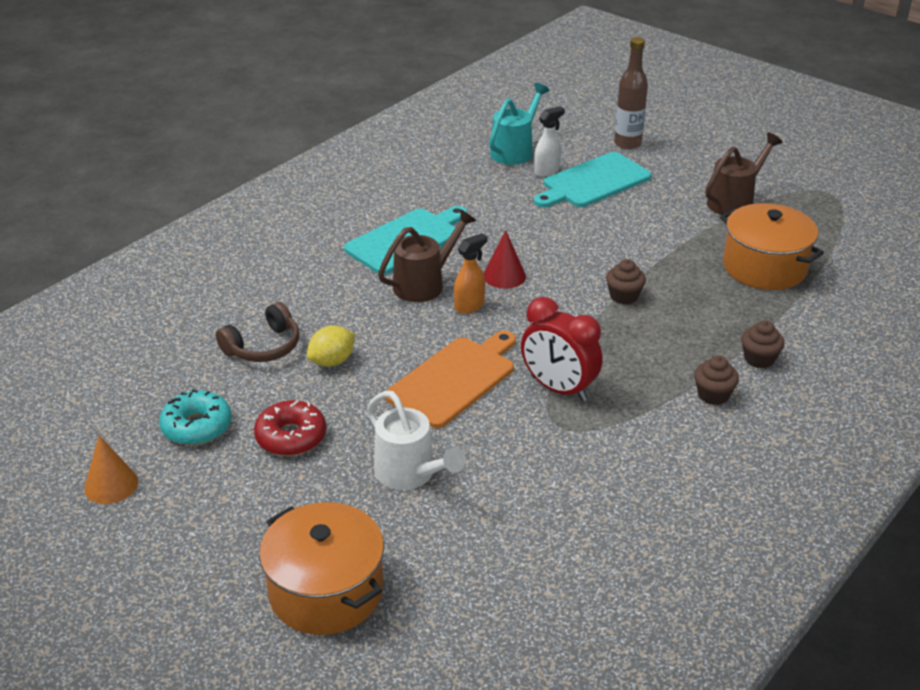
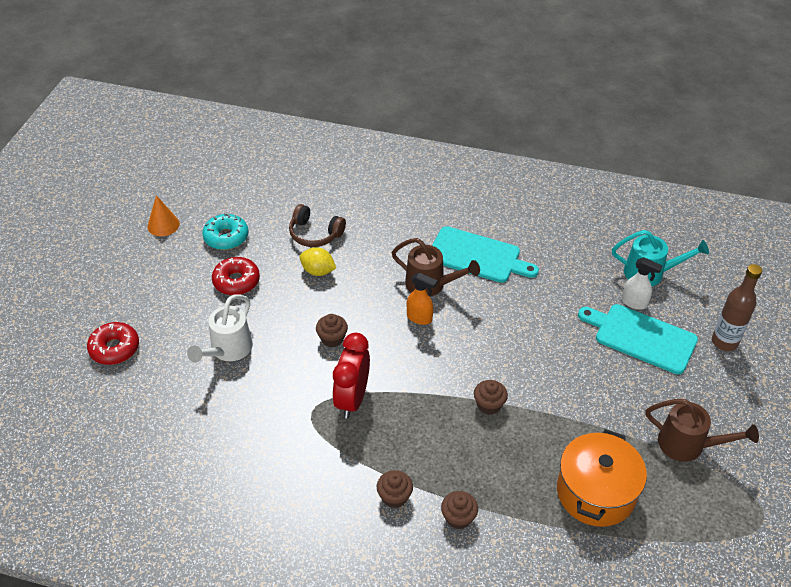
camera: 65 degrees right, 10 degrees up
orange pot [259,502,384,635] -> red donut [87,322,139,365]
orange cutting board [385,331,516,428] -> brown cupcake [316,314,348,347]
red cone [483,230,526,289] -> none

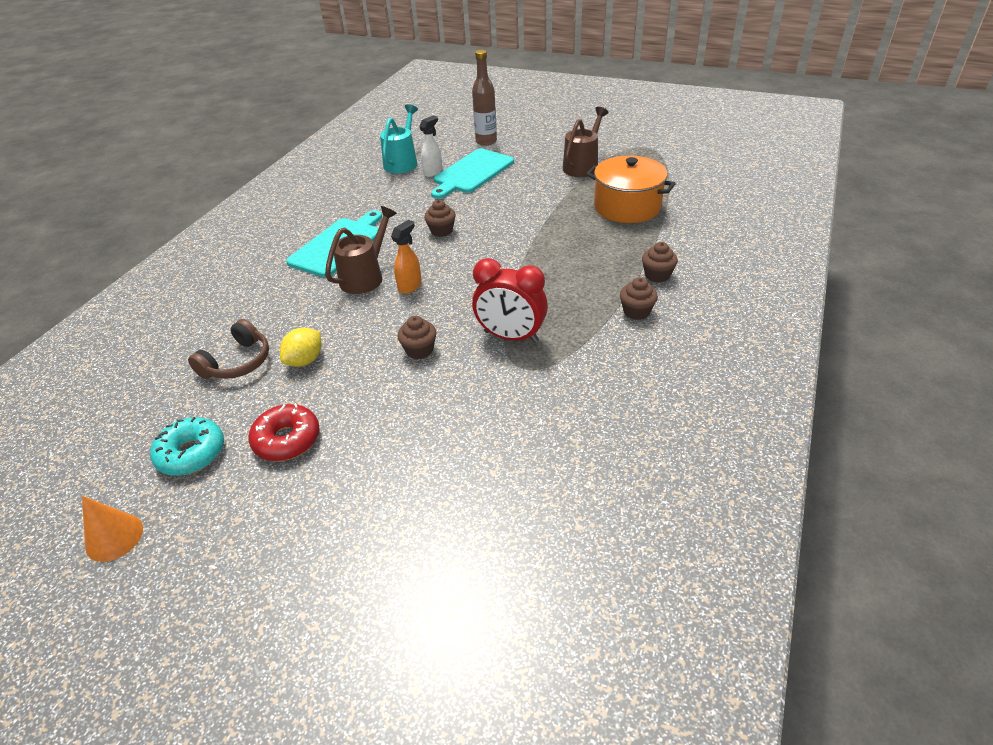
camera: 80 degrees left, 5 degrees down
red donut [87,322,139,365] -> none
white watering can [187,294,253,363] -> none
brown cupcake [474,380,508,415] -> brown cupcake moved to [424,200,456,237]

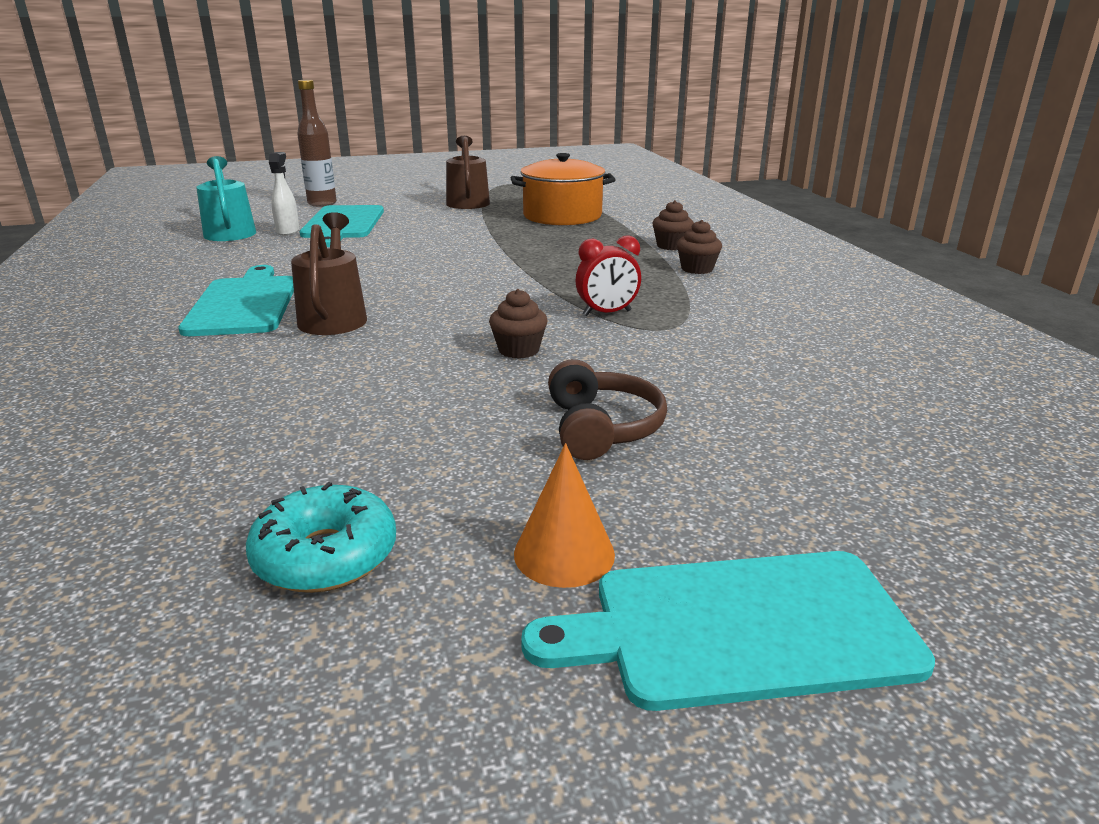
camera: 40 degrees left, 15 degrees down
orange cone [82,496,143,562] -> orange cone moved to [514,443,615,588]
brown headphones [188,319,269,379] -> brown headphones moved to [548,359,667,460]
red donut [249,403,320,461] -> none
yellow lemon [280,328,321,367] -> none
orange spray bottle [391,220,422,294] -> none
brown cupcake [424,200,456,237] -> none
red clock [472,258,548,343] -> red clock [575,235,641,316], size x0.65
none -> turquoise cutting board [521,551,935,711]

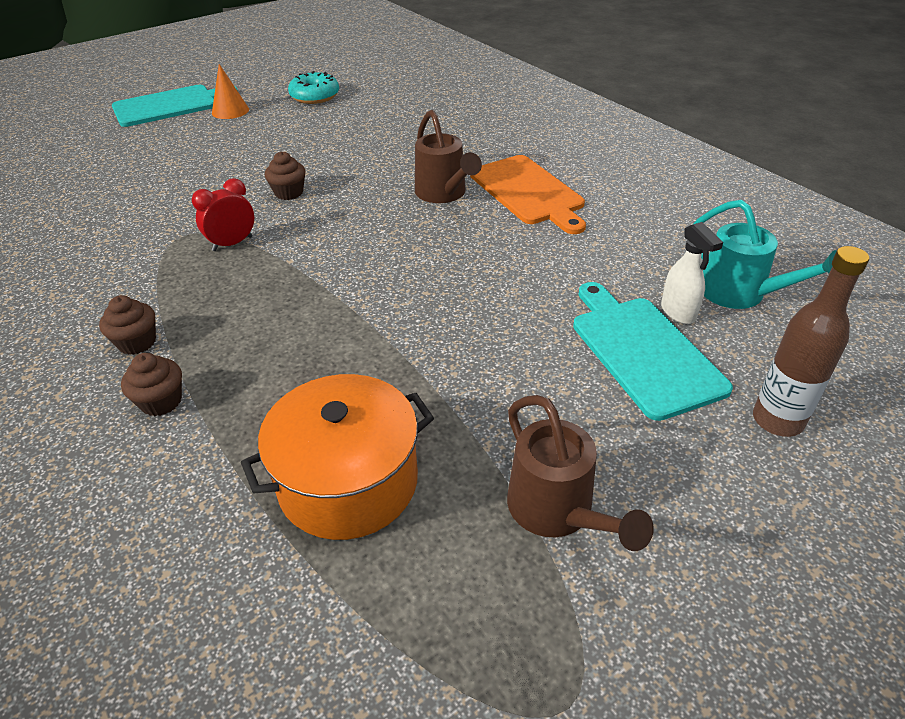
camera: 160 degrees right, 15 degrees up
turquoise cutting board [178,265,294,336] -> orange cutting board [470,155,586,234]
brown headphones [548,359,667,460] -> none

